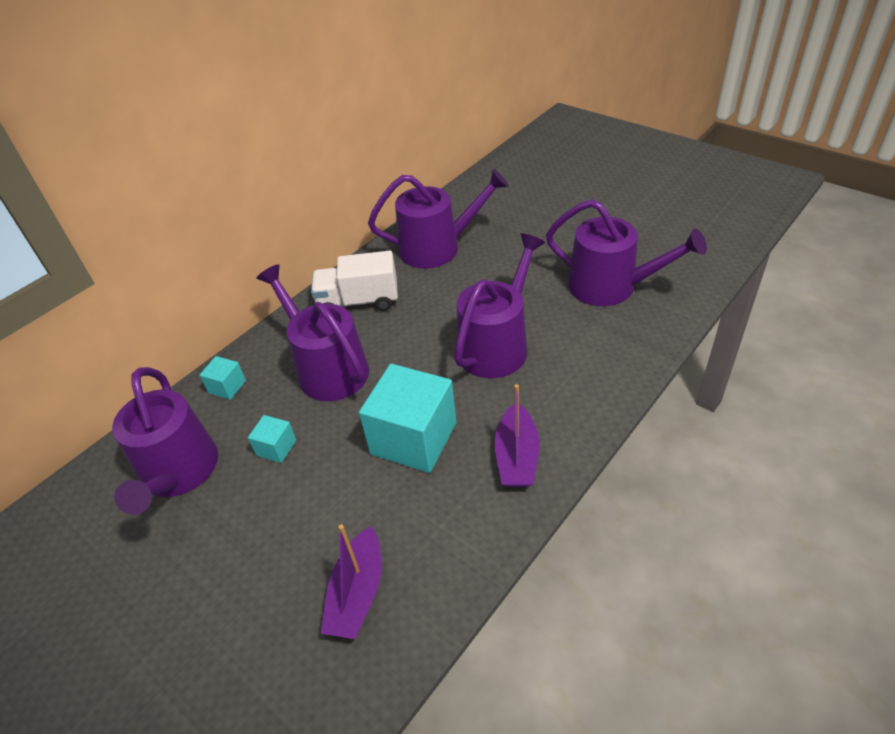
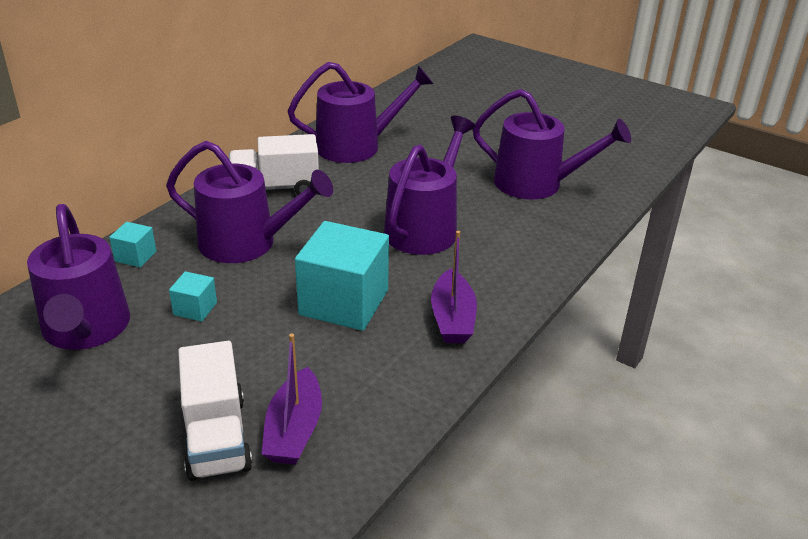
camera: 10 degrees left, 10 degrees down
purple watering can [256,264,369,401] -> purple watering can turned 150 degrees clockwise [166,141,333,263]
none -> white truck [178,341,252,481]

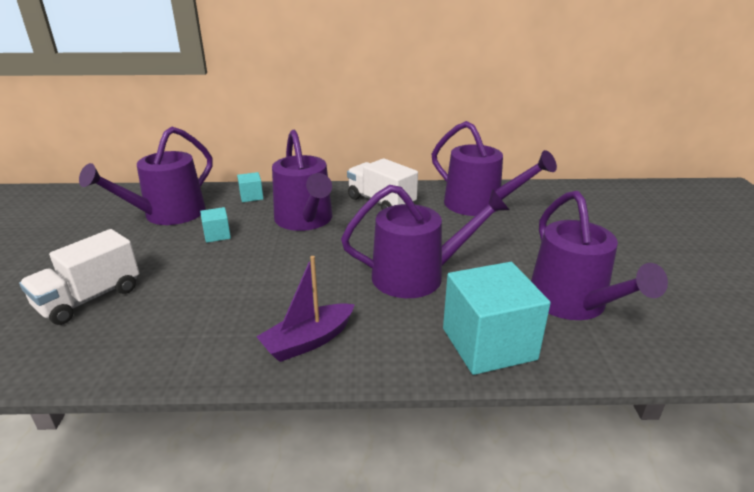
camera: 55 degrees right, 5 degrees down
purple boat [262,333,322,465] -> none
turquoise cube [295,221,389,331] -> turquoise cube moved to [443,262,551,375]

